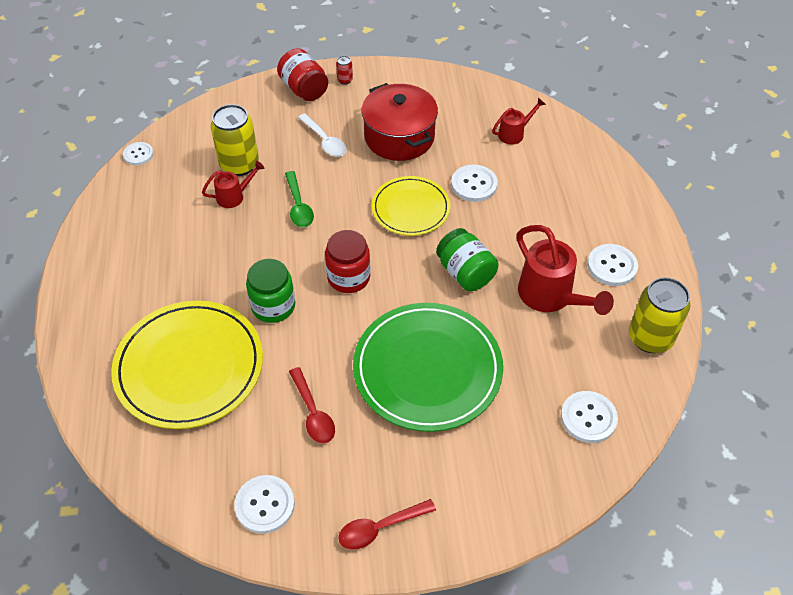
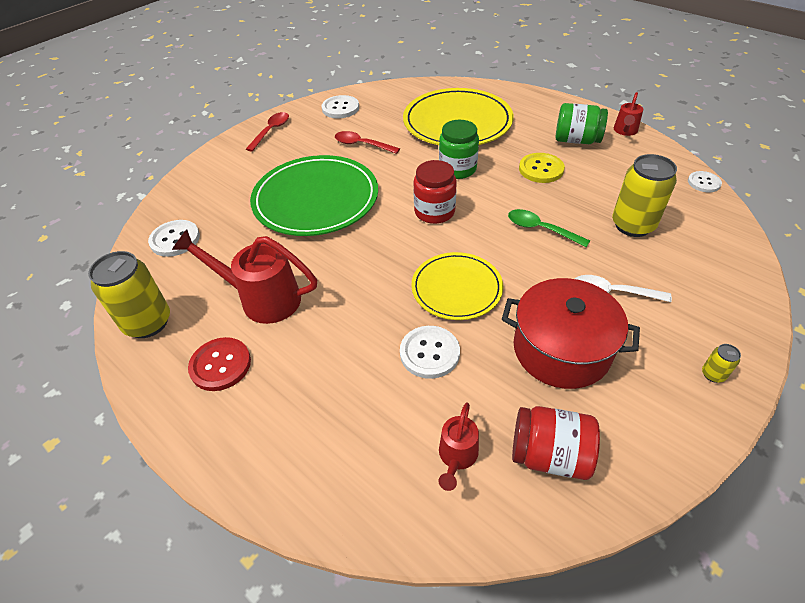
camera: 140 degrees right, 5 degrees down
red watering can [202,161,264,208] -> red watering can moved to [614,92,643,136]
red jar [277,48,328,101] -> red jar moved to [512,406,600,480]
red can [336,56,353,85] -> yellow can [702,344,741,383]
green jar [436,228,499,291] -> green jar moved to [556,103,608,144]
white button [587,244,638,286] -> red button [188,337,251,391]
none -> yellow button [519,153,565,183]

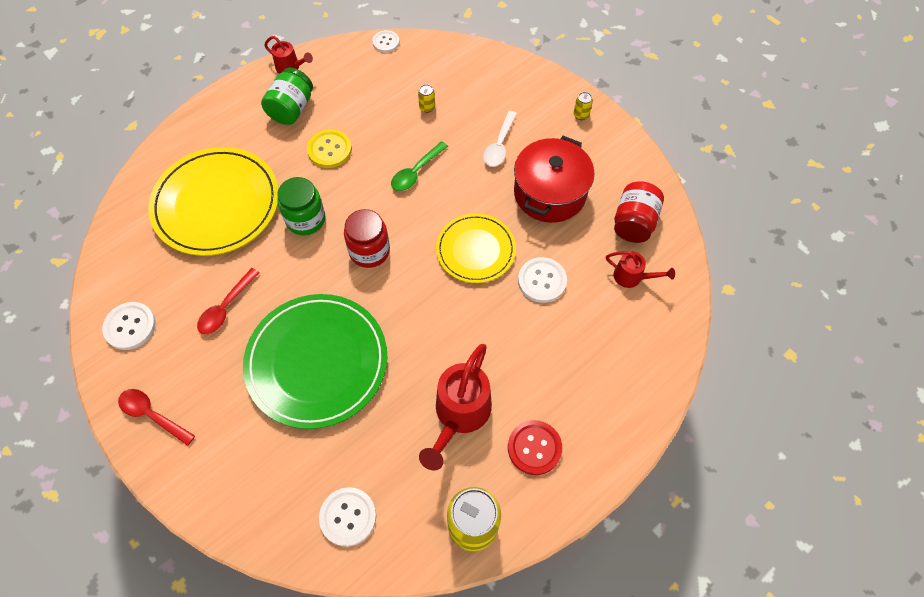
camera: 85 degrees left, 15 degrees up
yellow can [612,154,677,237] -> yellow can [418,84,435,113], size x0.43

